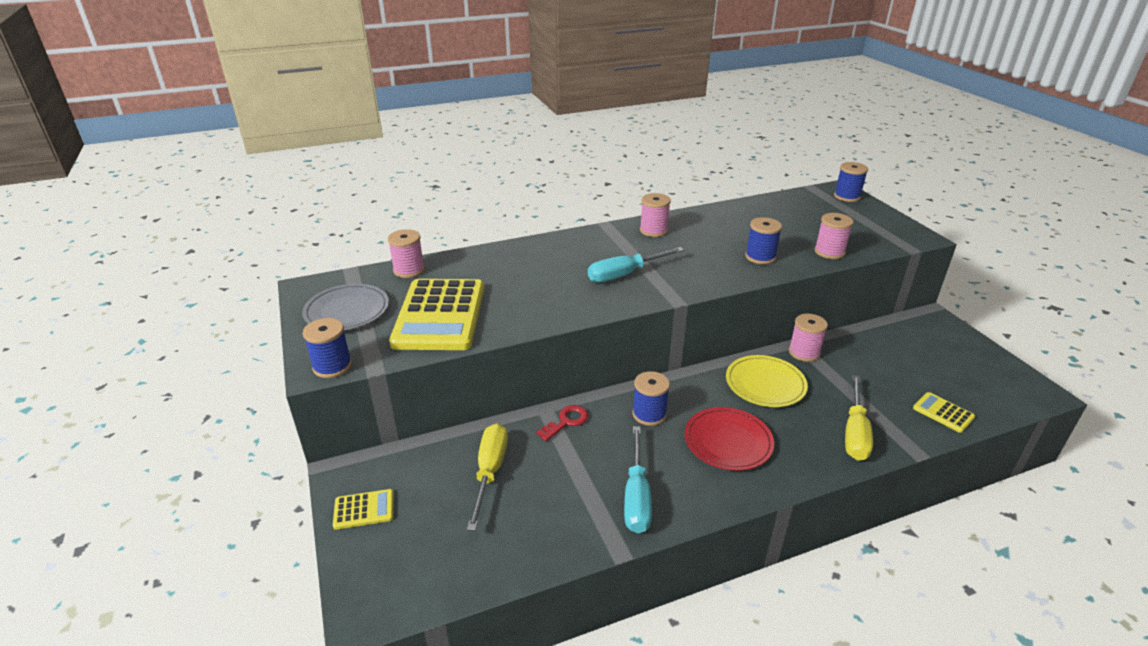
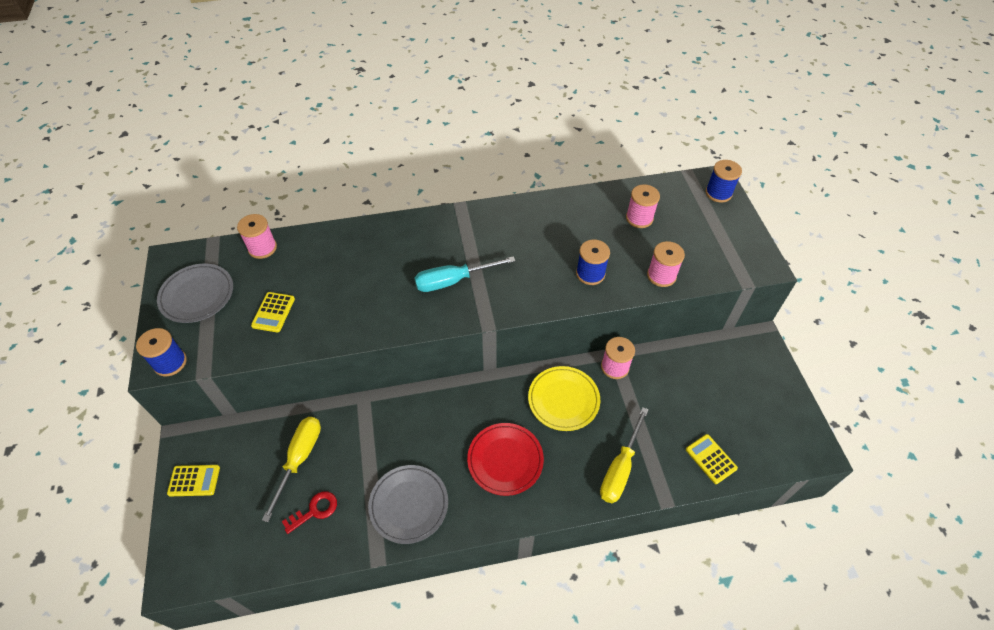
camera: 10 degrees right, 20 degrees up
yellow calculator [389,279,484,350] -> yellow calculator [251,292,295,333], size x0.43
red key [536,405,588,441] -> red key moved to [282,491,337,534]
turquoise screwdriver [624,426,652,533] -> grey plate [368,465,448,544]
blue spool [632,371,670,426] -> none
pink spool [640,193,671,237] -> pink spool moved to [626,184,660,228]

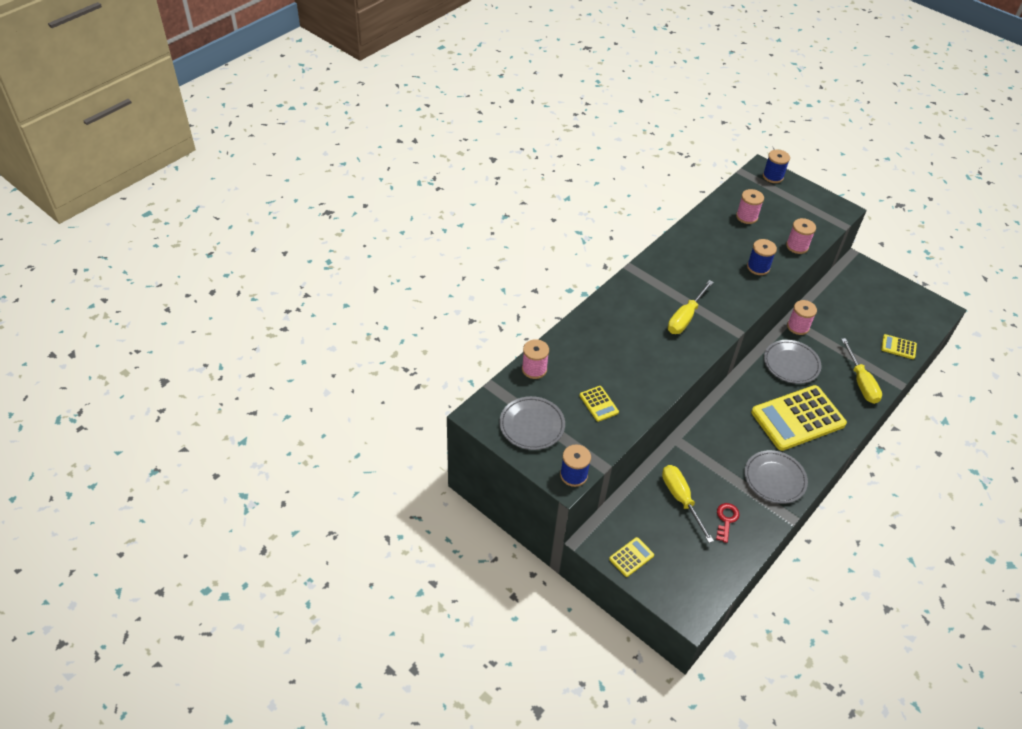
camera: 40 degrees left, 5 degrees down
turquoise screwdriver [415,256,515,292] -> yellow screwdriver [668,280,714,334]
red plate [467,423,544,496] -> yellow calculator [751,385,847,451]
yellow plate [528,366,600,431] -> grey plate [764,340,821,384]

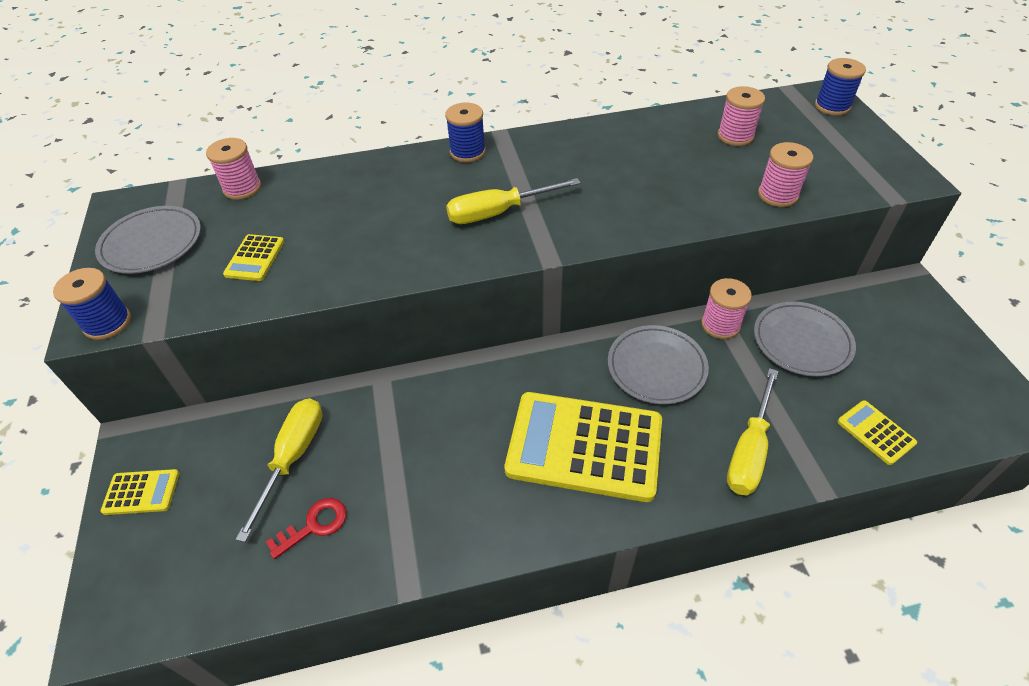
camera: 40 degrees right, 0 degrees up
grey plate [745,450,808,504] -> grey plate moved to [754,301,856,377]
blue spool [747,239,777,275] -> blue spool moved to [445,103,486,162]

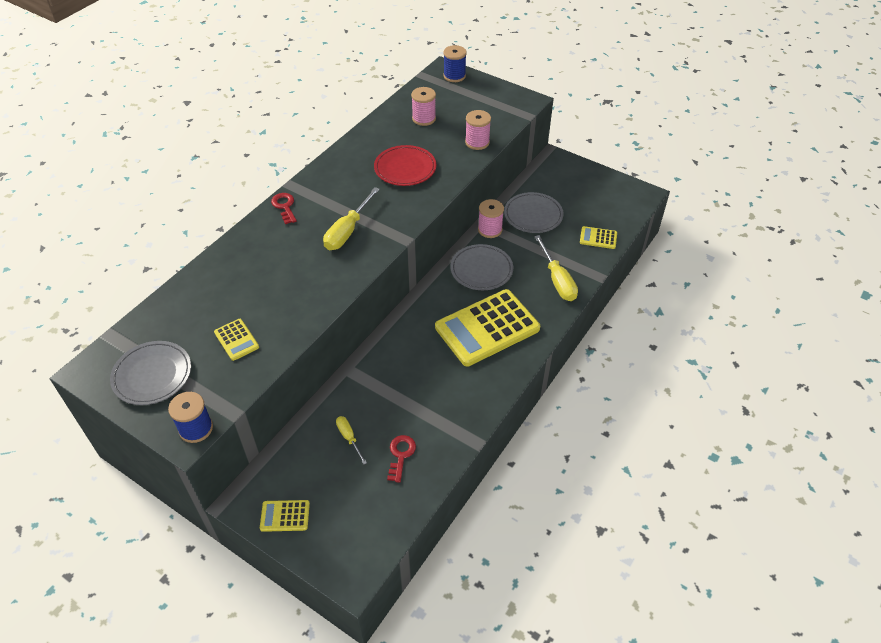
camera: 45 degrees left, 0 degrees up
yellow calculator [101,469,179,515] -> yellow calculator turned 135 degrees counterclockwise [260,500,310,532]
pink spool [206,138,261,200] -> none
yellow screwdriver [236,398,322,542] -> yellow screwdriver [336,416,367,465], size x0.57
blue spool [445,103,486,162] -> red key [271,193,297,224]
none -> red plate [374,145,436,186]

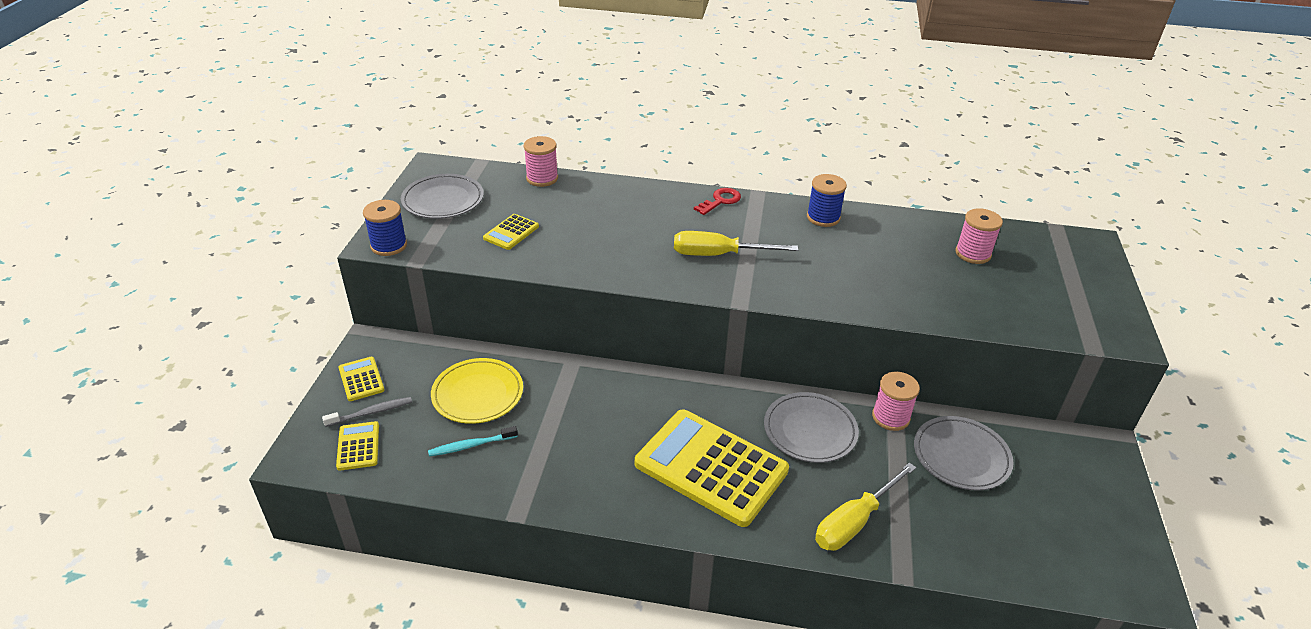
camera: 65 degrees right, 10 degrees down
yellow screwdriver [336,416,367,465] -> yellow plate [431,358,523,424]
red plate [374,145,436,186] -> none
red key [387,435,416,483] -> turquoise toothbrush [428,426,518,457]
blue spool [443,45,466,82] -> blue spool moved to [807,174,847,227]
pink spool [465,110,491,150] -> pink spool moved to [524,136,558,187]
yellow calculator [580,226,617,249] -> yellow calculator moved to [336,421,379,471]
none -> grey toothbrush [322,397,412,427]

